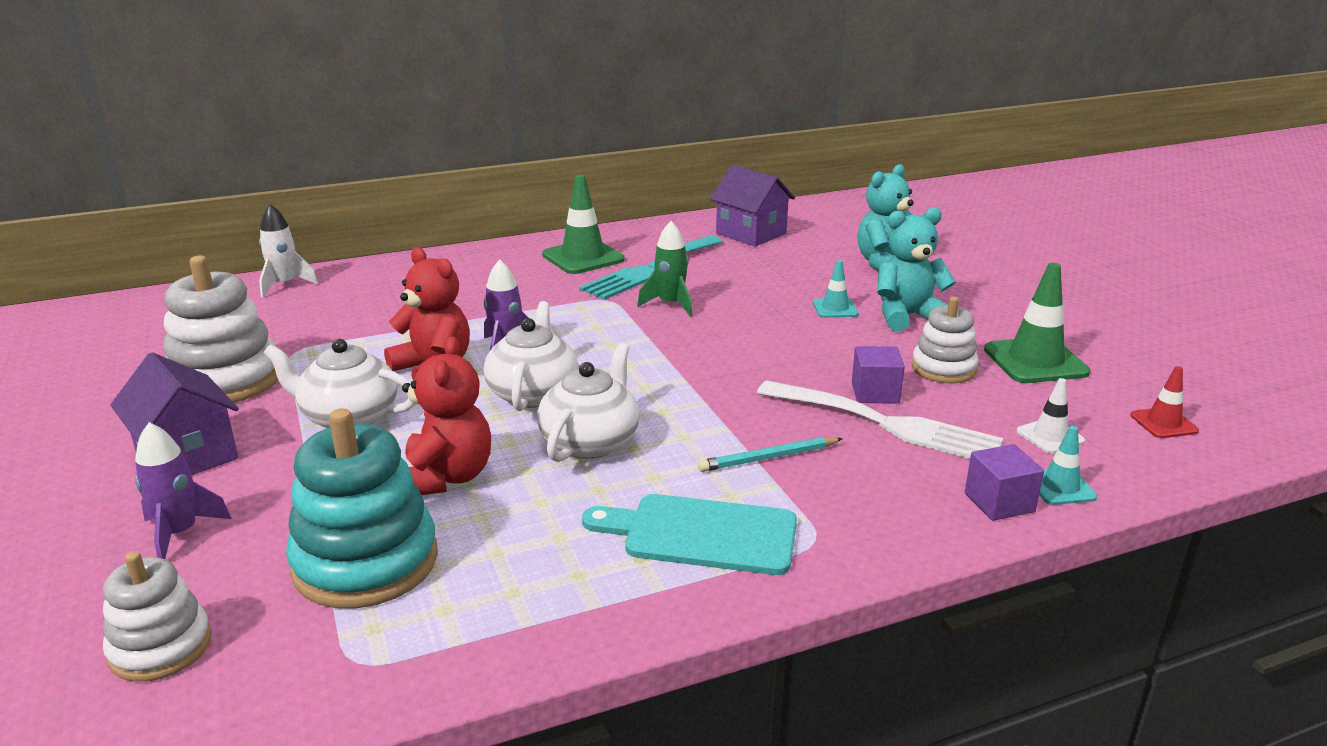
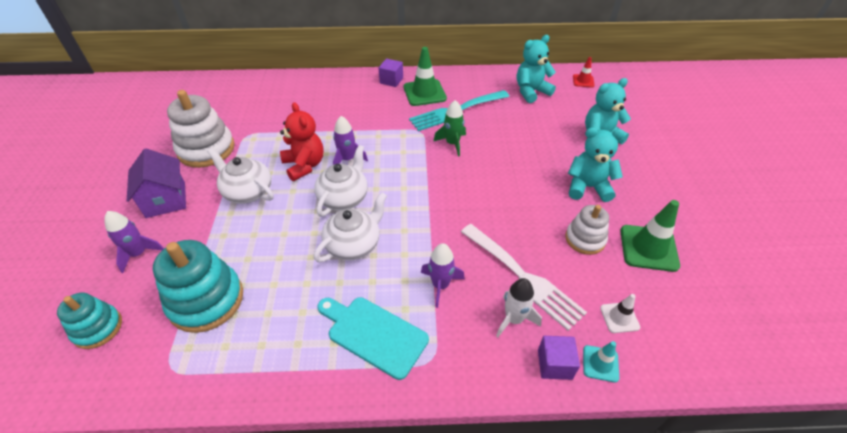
camera: 20 degrees right, 20 degrees up
white stacking toy [103,551,212,682] -> turquoise stacking toy [57,293,122,349]
white rocket [259,204,318,297] -> white rocket moved to [496,278,542,337]
red teddy bear [402,336,491,495] -> none
turquoise pencil [698,437,843,472] -> purple rocket [421,243,465,308]
purple house [710,165,795,246] -> turquoise teddy bear [517,35,556,103]
turquoise traffic cone [813,260,858,318] -> none
purple cube [852,346,905,404] -> purple cube moved to [379,58,403,87]
red traffic cone [1130,366,1199,438] -> red traffic cone moved to [573,57,595,88]

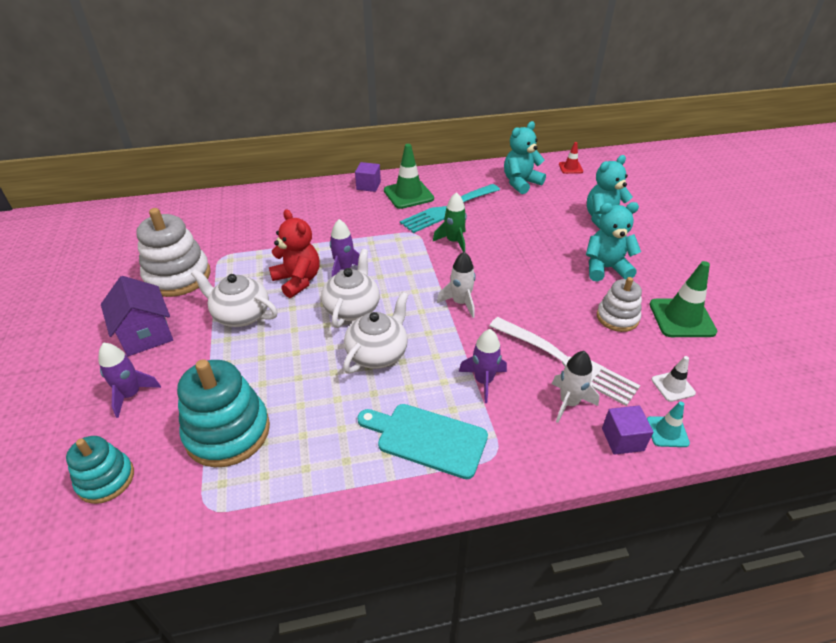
camera: 10 degrees left, 5 degrees down
none -> white rocket [437,252,475,318]

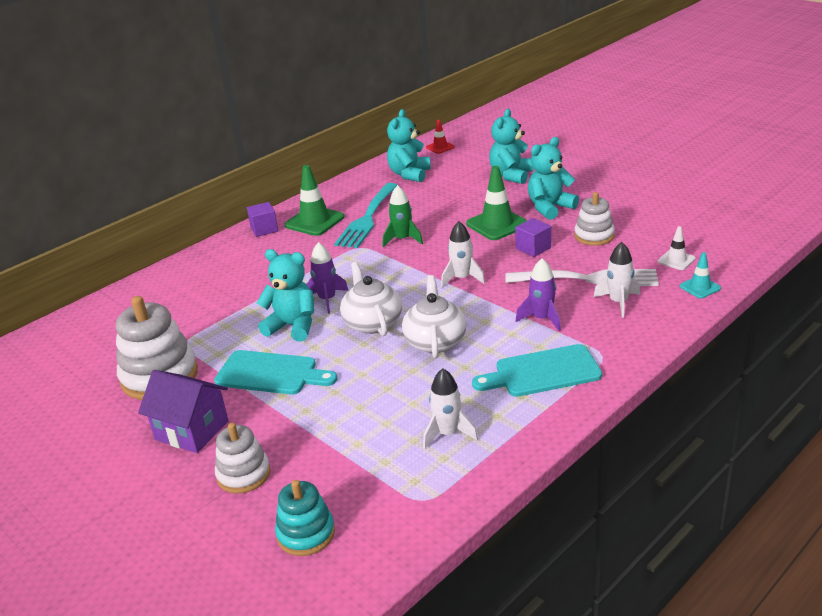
camera: 30 degrees left, 10 degrees down
purple rocket [99,343,161,418] -> white stacking toy [215,423,271,494]
turquoise stacking toy [177,359,270,468] -> none
white teapot [191,269,278,327] -> turquoise cutting board [214,350,338,395]
red teddy bear [269,209,320,298] -> turquoise teddy bear [256,249,314,341]
purple cube [602,406,653,455] -> purple cube moved to [515,218,551,257]
green traffic cone [649,261,717,337] -> green traffic cone moved to [466,166,527,240]
none -> white rocket [423,368,478,449]

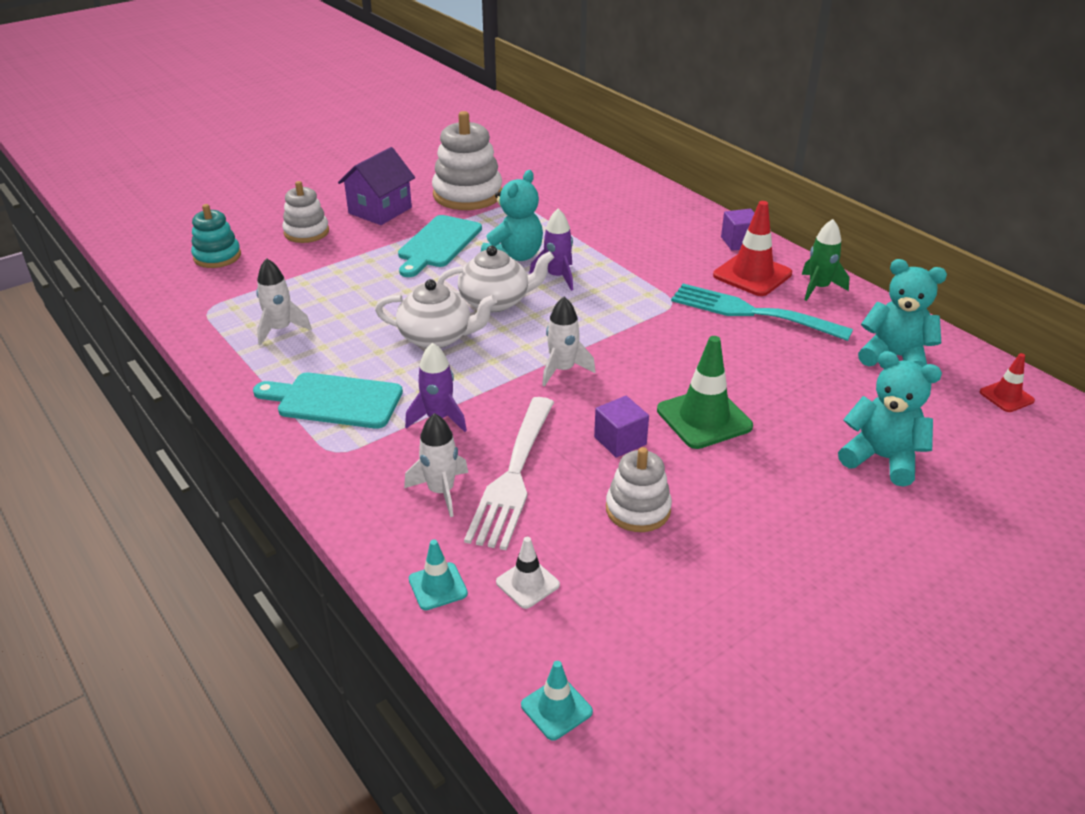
camera: 95 degrees right, 5 degrees up
green traffic cone [284,165,345,236] -> red traffic cone [713,201,792,296]
green rocket [383,185,423,247] -> green rocket moved to [802,219,850,301]
turquoise cutting board [472,344,602,397] -> turquoise cutting board turned 75 degrees counterclockwise [253,373,403,429]
turquoise teddy bear [528,137,579,220] -> none
none -> turquoise traffic cone [521,661,593,741]

